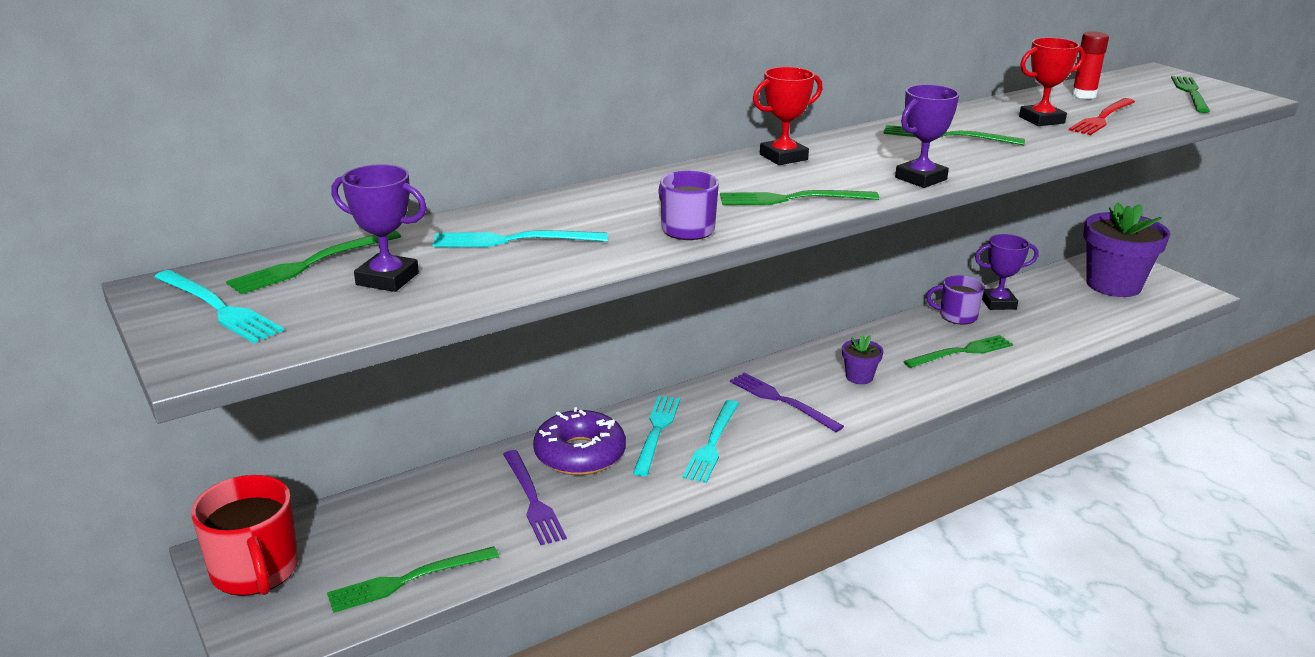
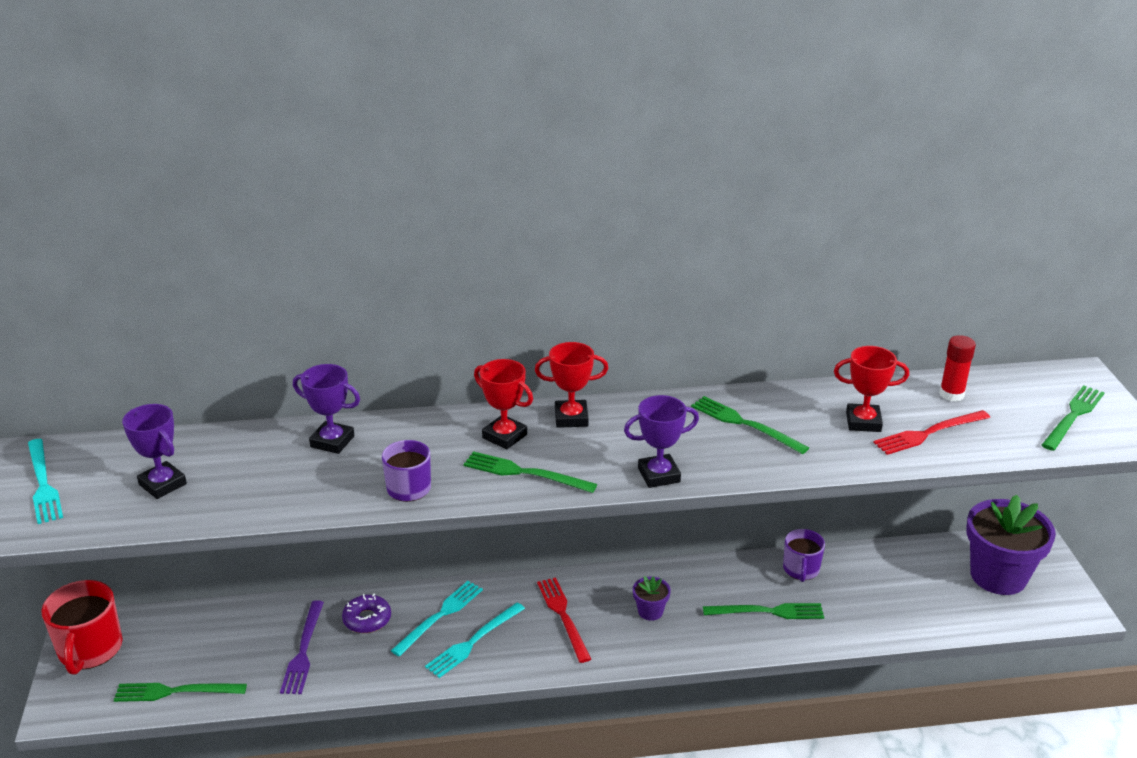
camera: 25 degrees right, 5 degrees up
green fork [226,231,401,294] -> none
turquoise fork [433,230,608,247] -> none
purple donut [533,407,626,475] -> purple donut [342,594,391,633], size x0.63
purple fork [730,372,844,432] -> red fork [537,577,591,663]
purple mug [926,275,985,325] -> purple mug turned 120 degrees counterclockwise [783,529,825,582]
purple trophy [975,234,1039,310] -> purple trophy moved to [293,364,360,454]
none -> red trophy [474,359,533,449]

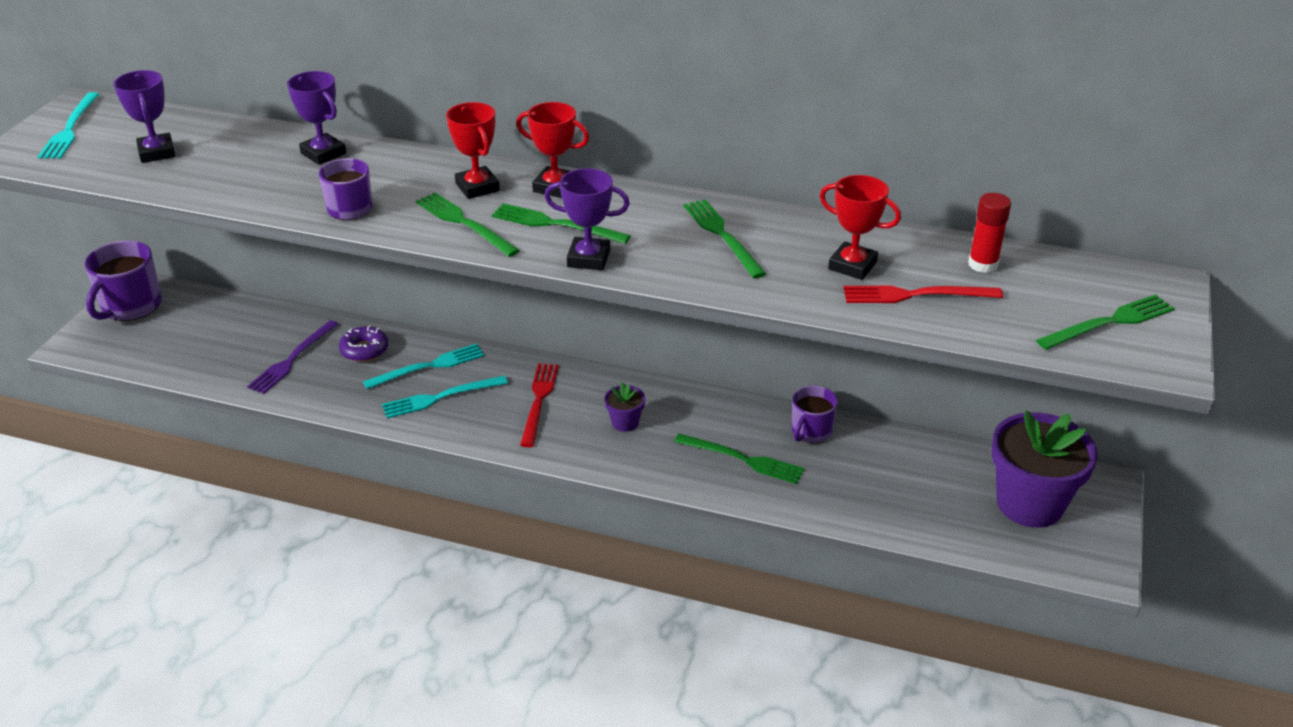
camera: 25 degrees right, 5 degrees up
red mug [41,580,123,675] -> purple mug [84,241,162,321]
green fork [114,683,247,702] -> green fork moved to [492,203,631,244]

